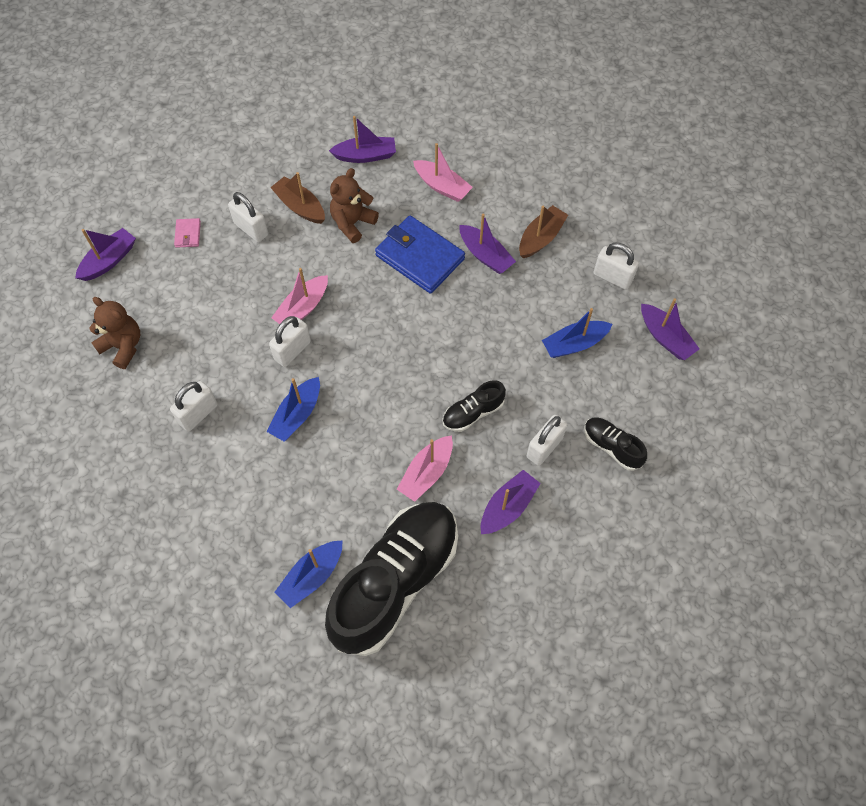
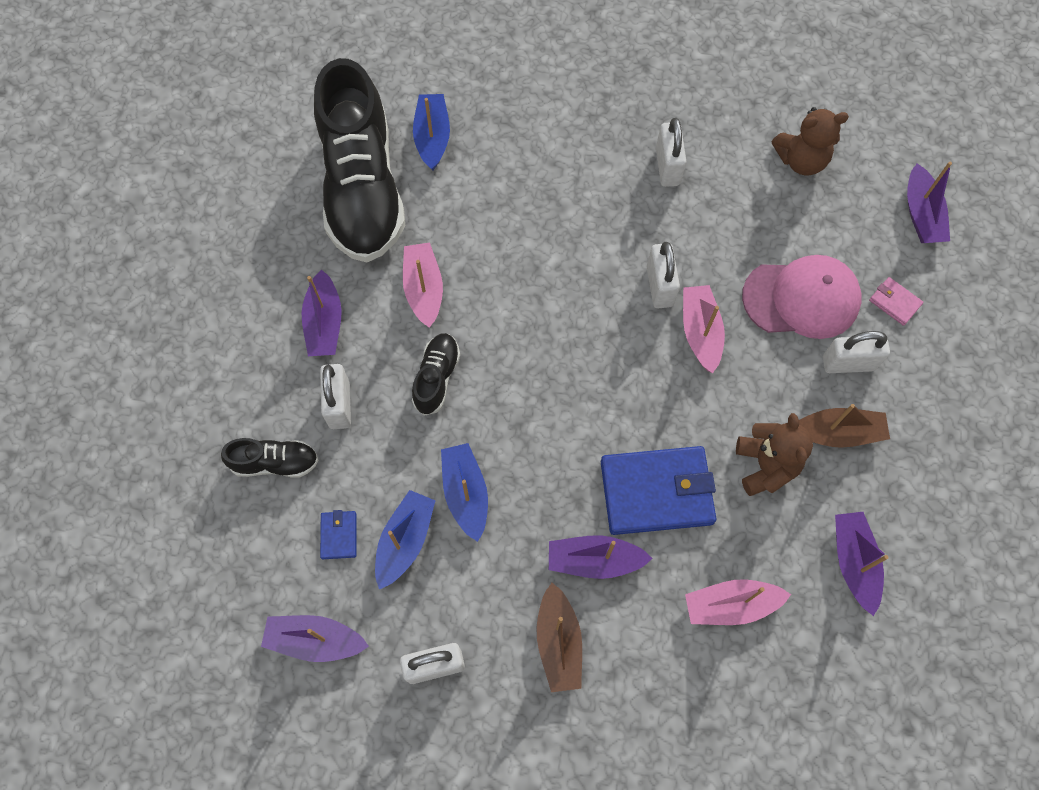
camera: 135 degrees right, 5 degrees up
blue boat [266,377,320,442] -> blue boat moved to [441,443,488,542]
purple boat [329,116,396,163] -> purple boat turned 135 degrees clockwise [835,512,889,616]
none -> blue wallet [320,510,356,559]
none -> pink cap [742,255,862,339]

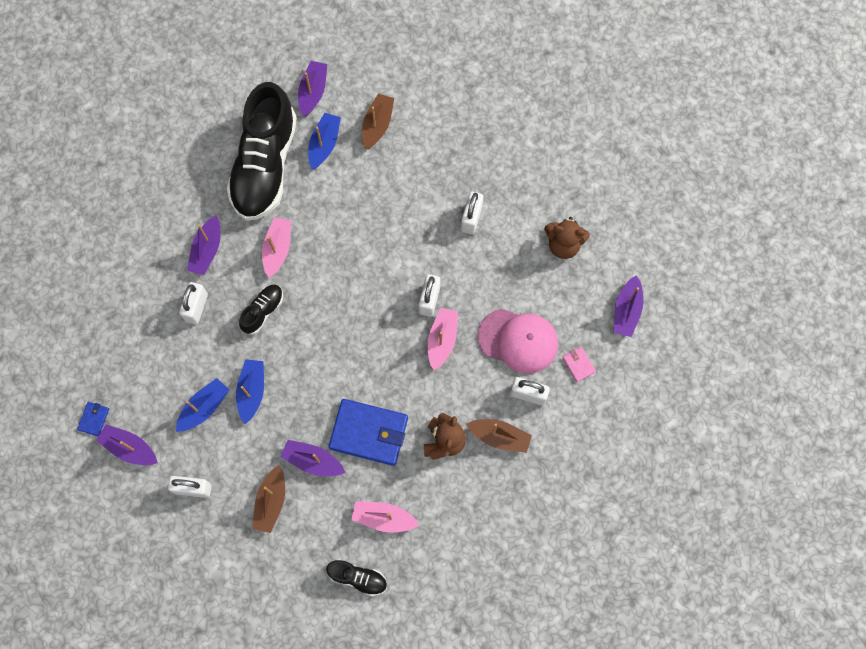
camera: 20 degrees right, 5 degrees up
black shoe [221,438,319,478] -> black shoe moved to [326,559,387,596]
blue wallet [320,510,356,559] -> blue wallet moved to [77,402,109,436]
purple boat [835,512,889,616] -> purple boat moved to [298,61,327,117]
none -> brown boat [362,93,394,150]

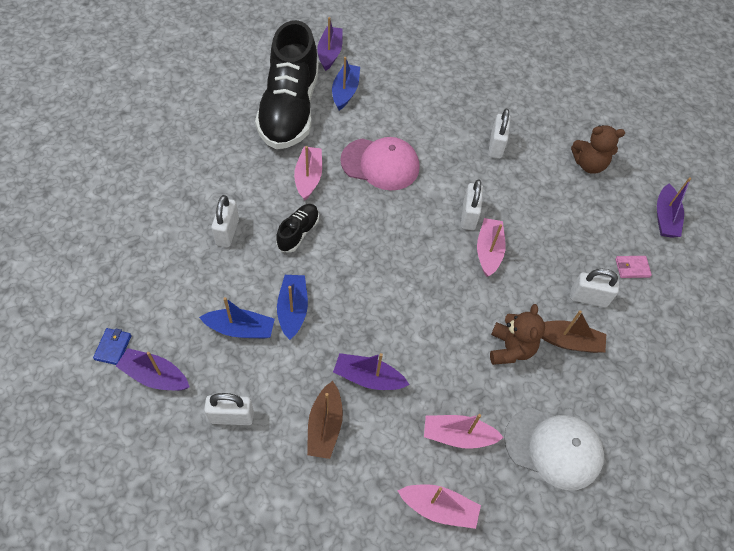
camera: 10 degrees left, 15 degrees down
blue boat [176,378,229,432] -> blue boat turned 60 degrees clockwise [199,297,275,339]
purple boat [187,216,220,275] -> none
black shoe [326,559,387,596] -> pink boat [398,484,481,529]
blue wallet [329,399,408,466] -> none
brown boat [362,93,394,150] -> none
pink cap [478,309,558,374] -> pink cap moved to [340,137,419,191]
pink wallet [562,347,596,382] -> pink wallet turned 60 degrees counterclockwise [615,256,652,278]
none -> white cap [504,408,604,490]

